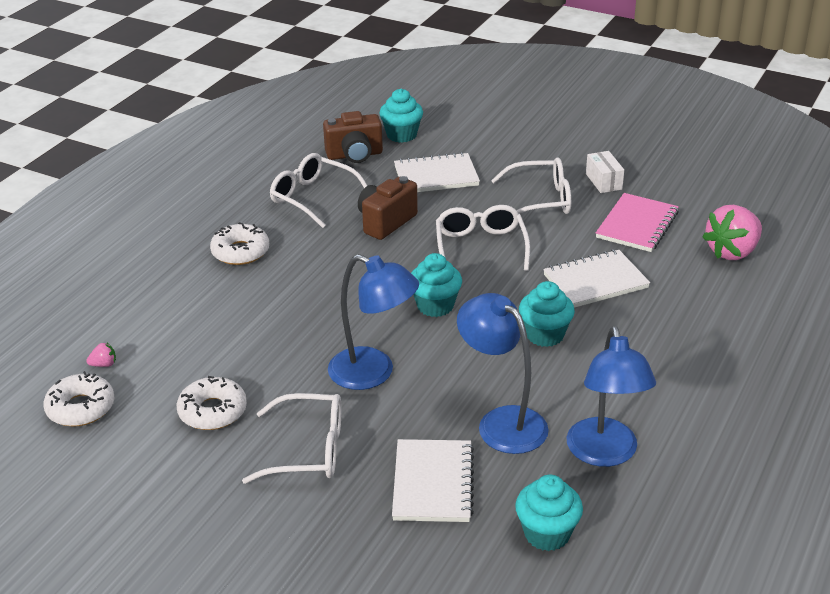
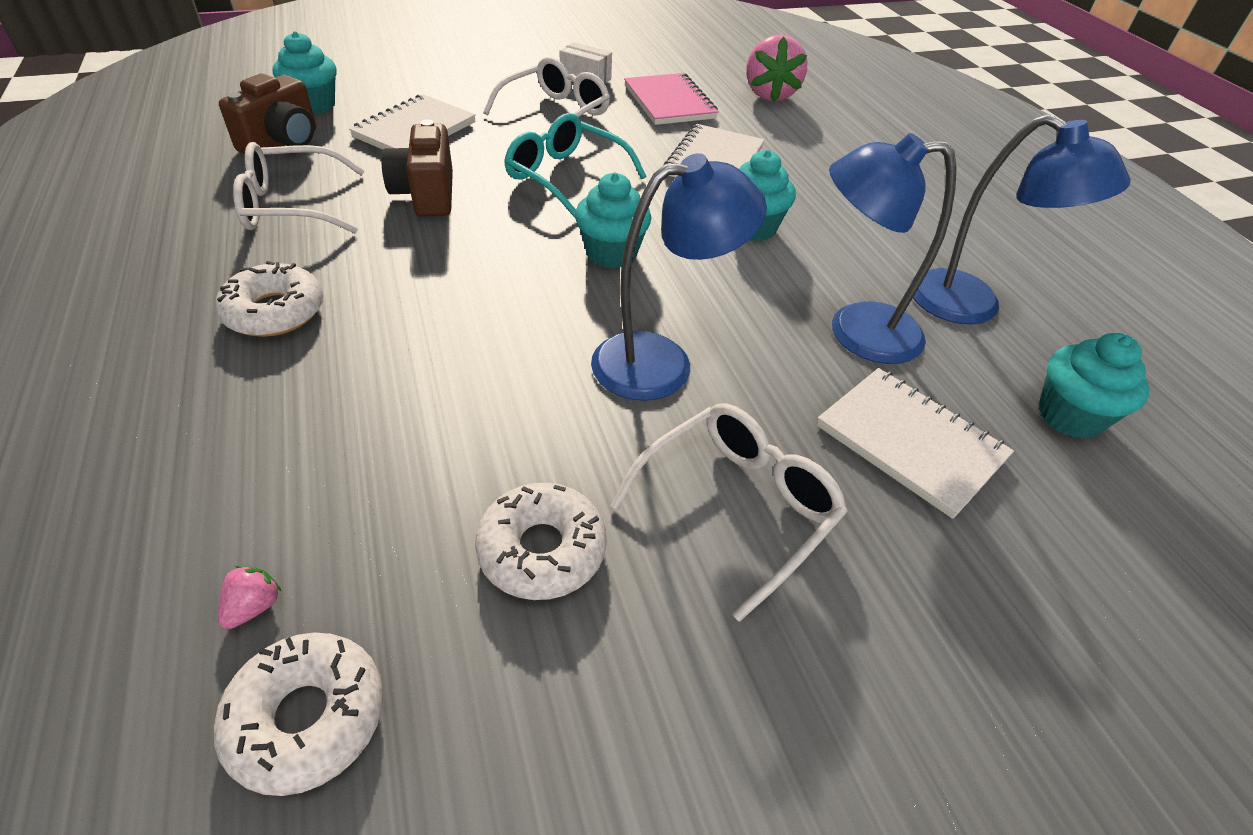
camera: 50 degrees left, 10 degrees up
white glasses [436,205,530,271] -> turquoise glasses [504,113,646,217]

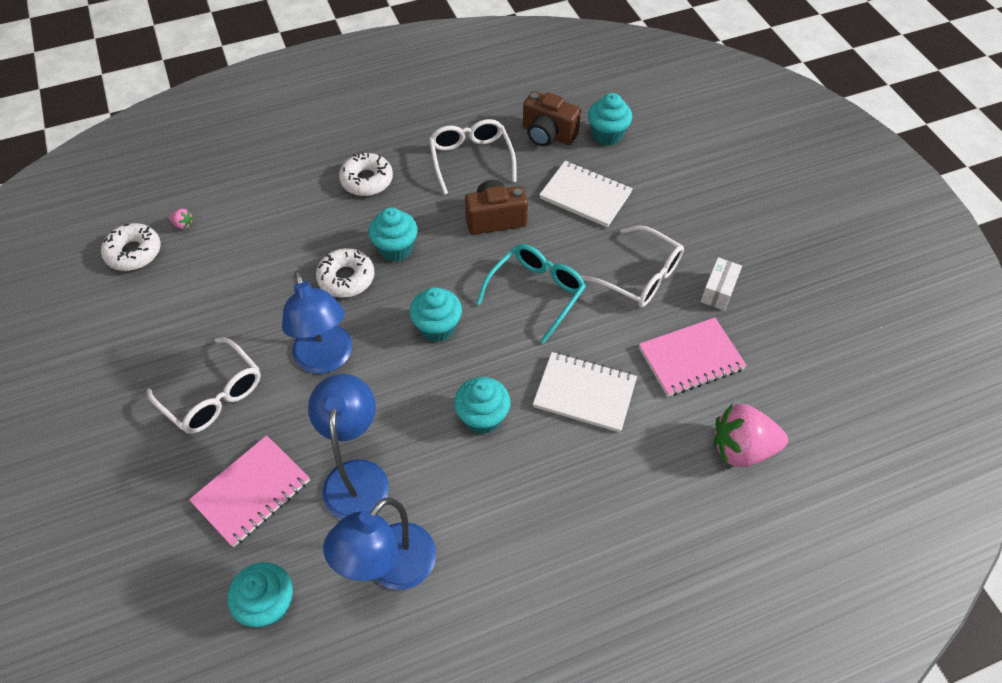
camera: 90 degrees right, 10 degrees up
white donut [475,483,607,600] -> white donut moved to [316,248,375,298]
white notebook [817,368,1014,519] -> pink notebook [189,435,310,547]
none -> turquoise cupcake [368,207,418,262]

